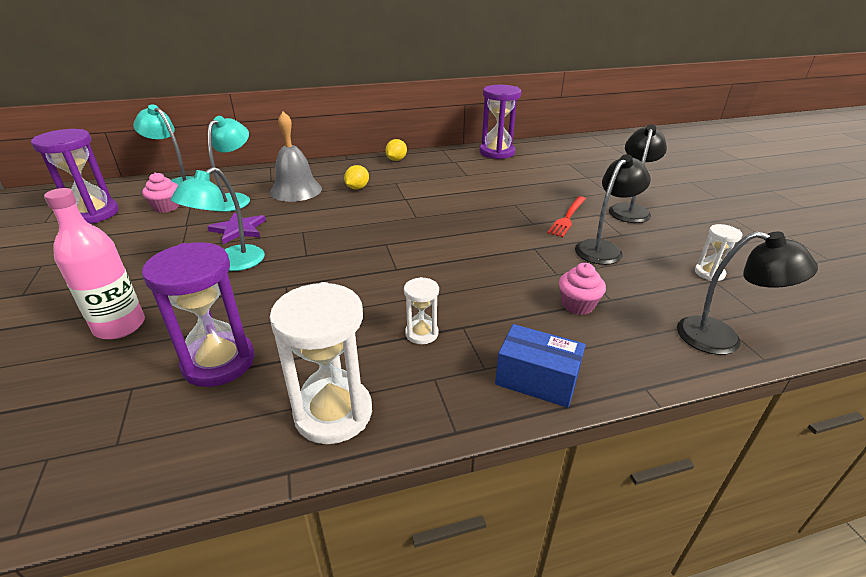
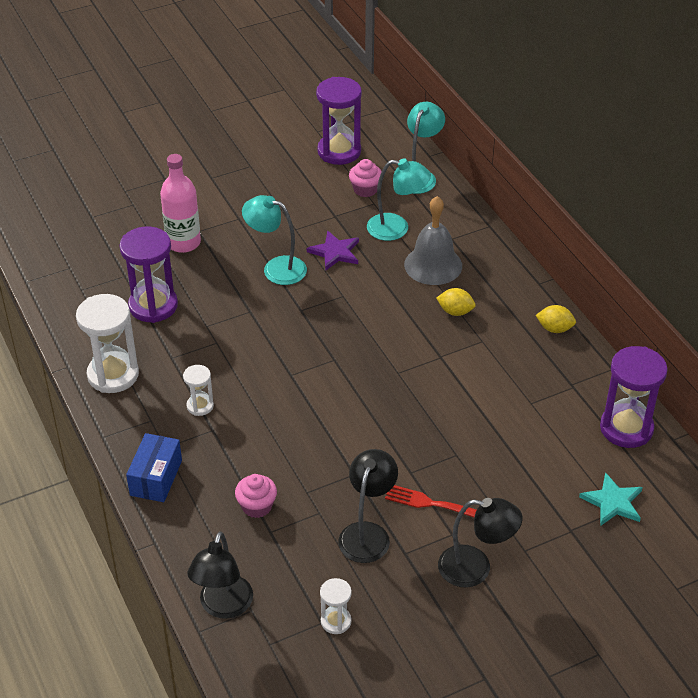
camera: 80 degrees right, 10 degrees up
black lamp [575,154,651,265] -> black lamp turned 105 degrees counterclockwise [338,449,398,563]
none -> turquoise star [579,472,643,526]

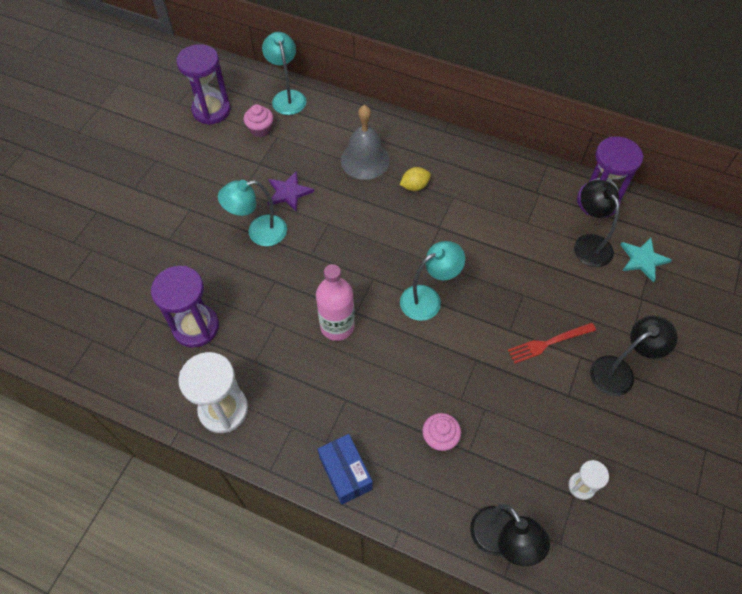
camera: 40 degrees left, 15 degrees up
pink bottle [160,154,201,253] -> pink bottle moved to [316,264,355,341]
white hourglass [183,365,214,416] -> none
black lamp [338,449,398,563] -> black lamp moved to [574,180,619,267]
turquoise lamp [367,158,431,241] -> turquoise lamp moved to [400,241,465,321]
yellow lemon [536,305,576,333] -> none

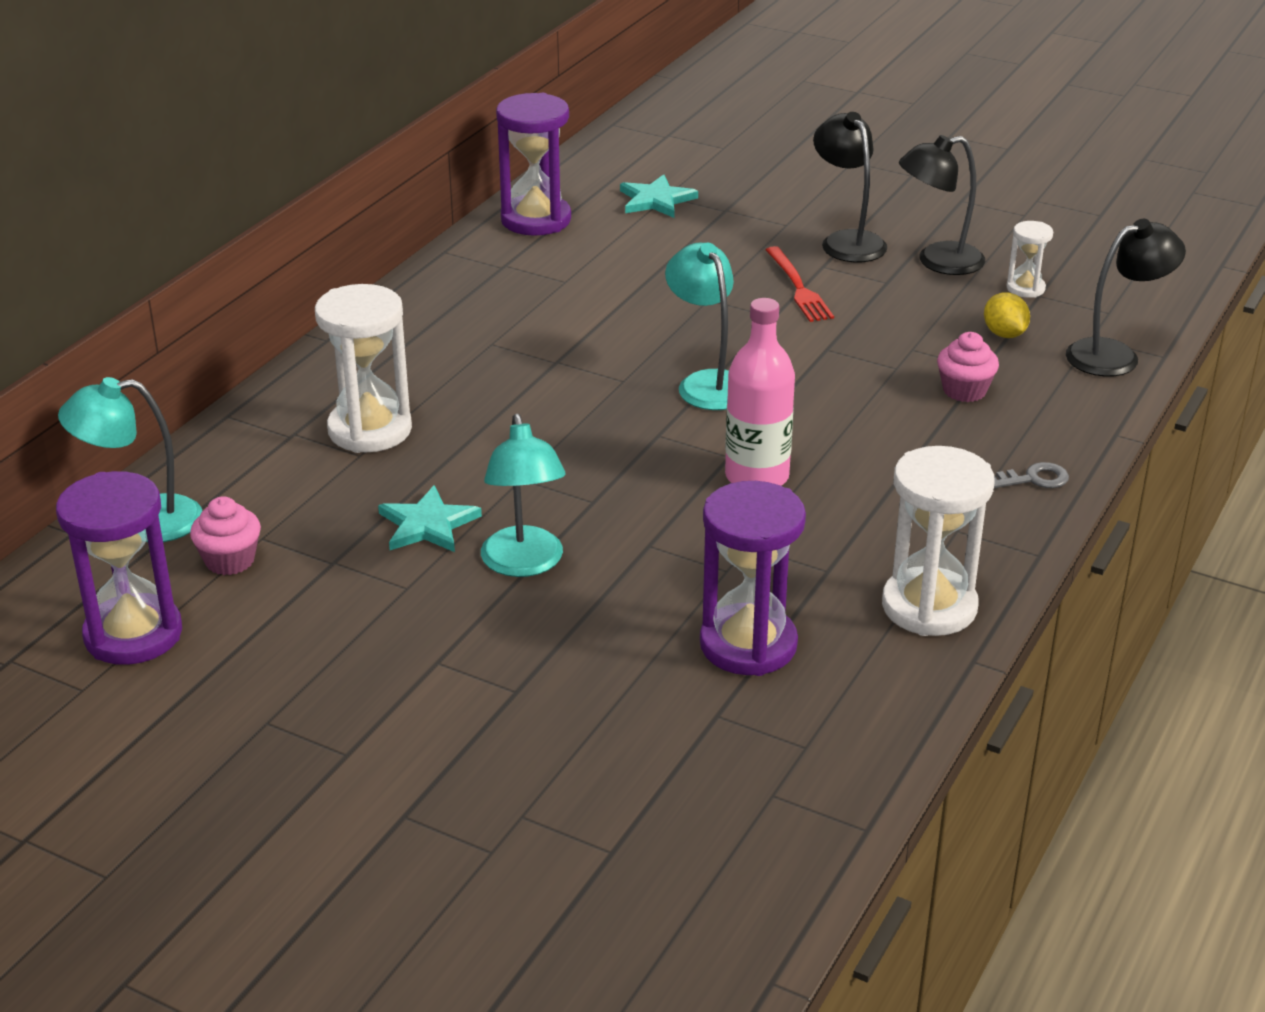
camera: 85 degrees left, 25 degrees down
purple star [268,171,314,212] -> turquoise star [378,485,482,552]
blue box [318,434,373,505] -> grey key [994,462,1069,488]
grey bell [341,105,390,180] -> white hourglass [315,284,412,453]
yellow lemon [400,167,431,191] -> yellow lemon moved to [984,292,1030,338]
black lamp [574,180,619,267] -> black lamp moved to [899,135,985,275]

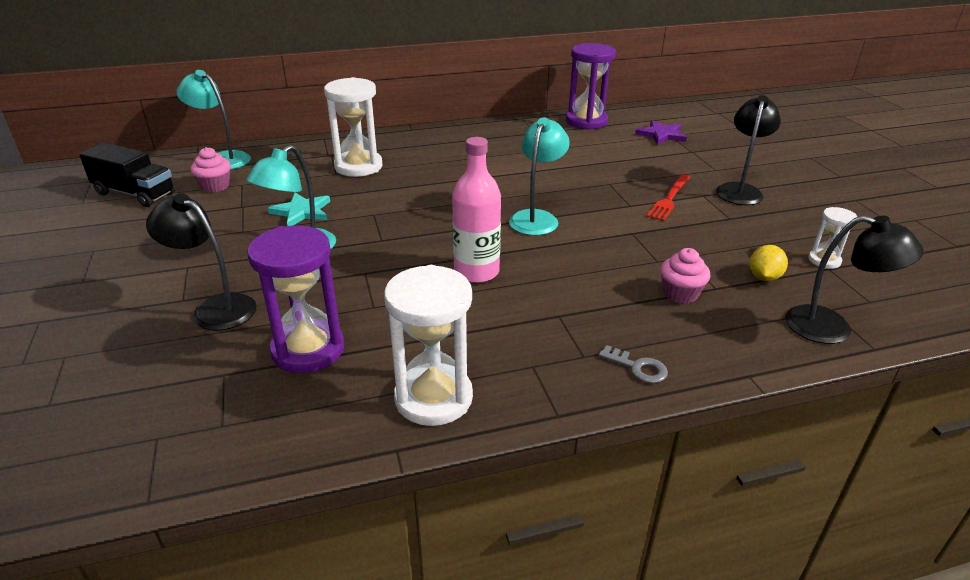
camera: 45 degrees right, 0 degrees up
purple hourglass [56,471,182,665] -> black truck [79,143,175,207]
turquoise star [620,174,698,218] -> purple star [635,120,687,145]
black lamp [899,135,985,275] -> black lamp moved to [146,194,257,331]

